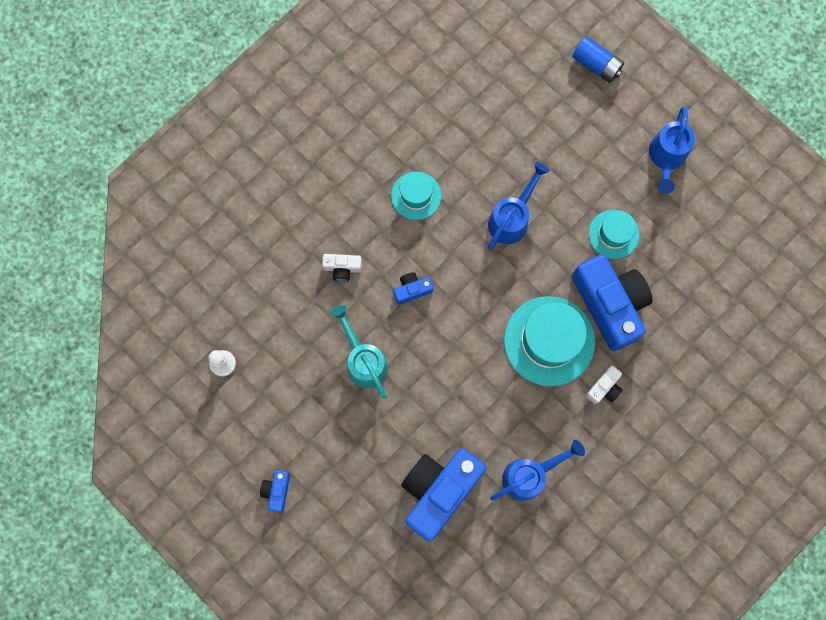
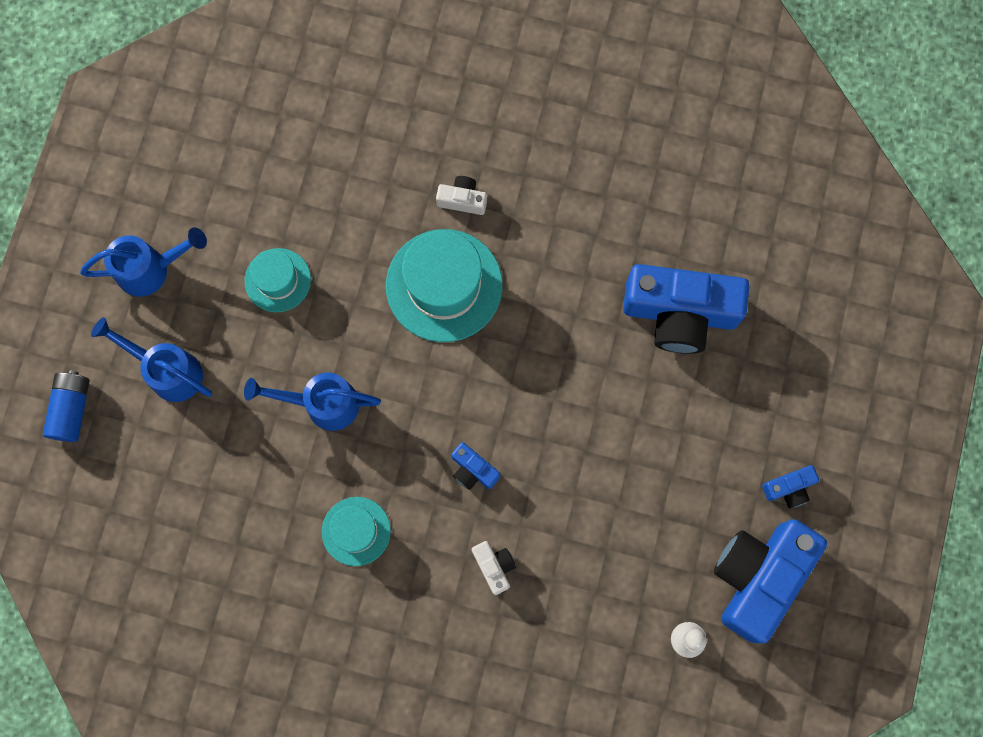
camera: 120 degrees left, 0 degrees up
turquoise watering can [330,305,388,399] -> none
blue watering can [490,440,585,501] -> blue watering can moved to [91,317,212,402]
blue camera [572,254,653,351] -> blue camera moved to [714,519,827,644]

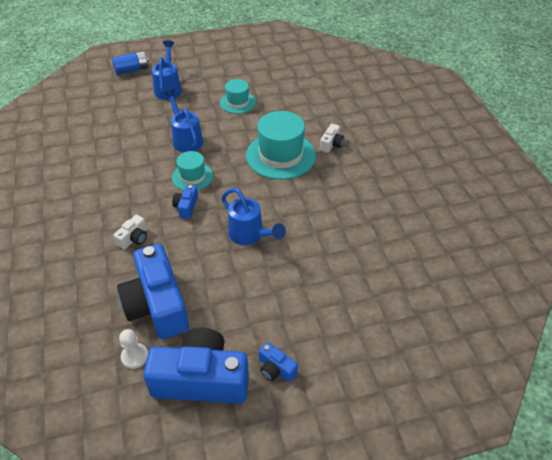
camera: 60 degrees right, 30 degrees down
blue watering can [80,228,207,297] -> blue watering can moved to [221,188,286,245]
turquoise hat [322,497,391,566] -> turquoise hat moved to [172,151,213,190]
white camera [436,176,487,215] -> white camera turned 45 degrees clockwise [320,124,344,153]
blue camera [623,264,749,354] -> blue camera moved to [117,244,189,339]

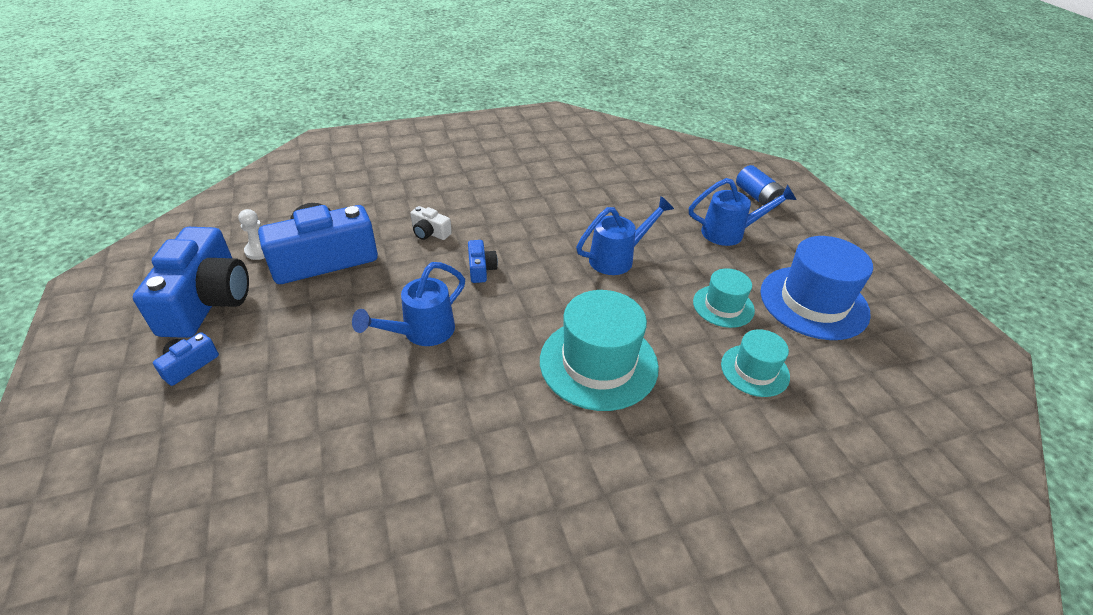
camera: 85 degrees right, 5 degrees down
turquoise hat [172,151,213,190] -> turquoise hat moved to [721,329,790,397]
blue camera [172,185,198,219] -> blue camera turned 75 degrees clockwise [468,240,498,283]
white camera [320,124,344,153] -> none
none -> blue hat [761,236,873,340]

